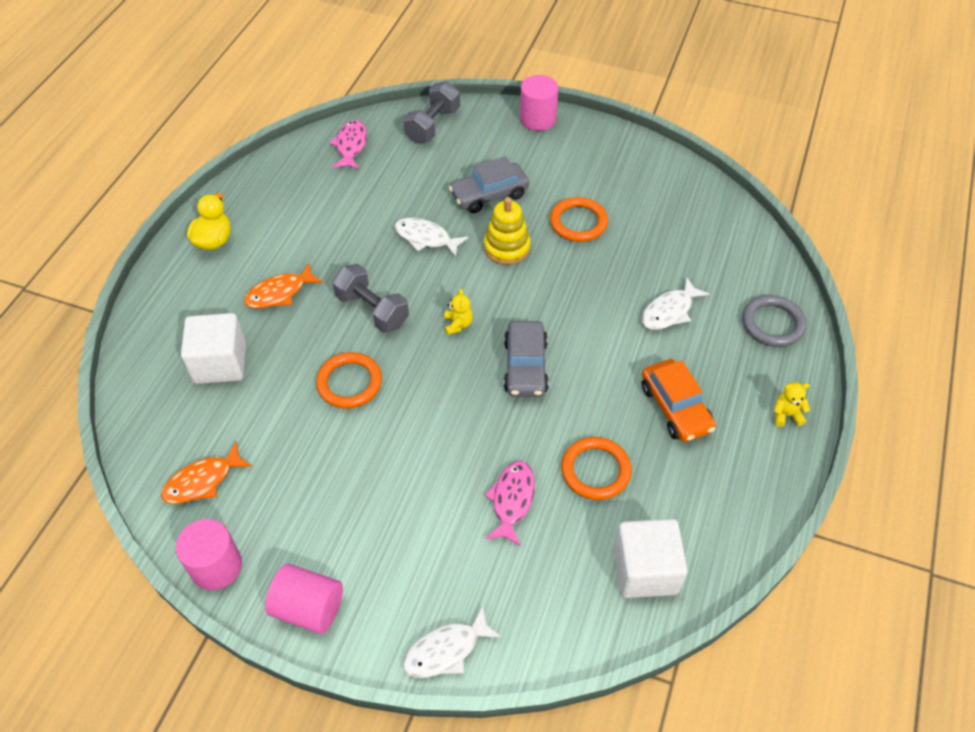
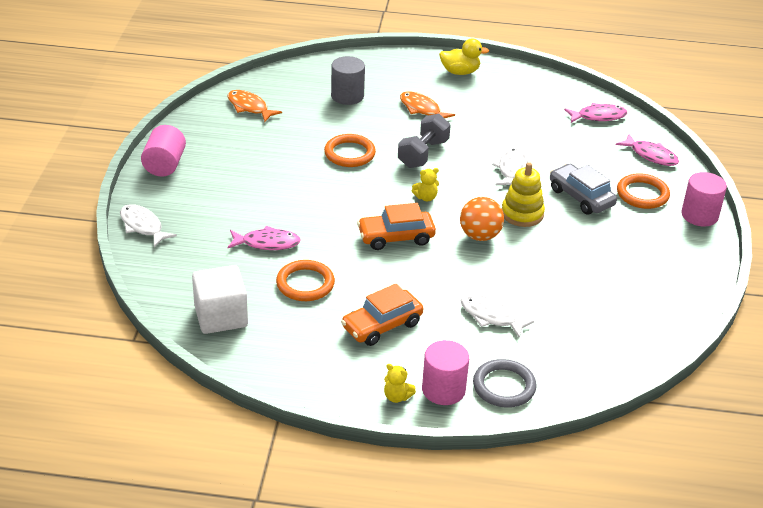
camera: 75 degrees right, 15 degrees down
pink cylinder [176,519,242,590] -> pink cylinder moved to [422,340,469,405]
white cube [181,313,246,384] -> grey cylinder [331,56,365,105]
grey dumbbell [403,81,460,143] -> pink fish [616,134,679,166]
grey car [504,321,549,397] -> orange car [357,203,436,250]
orange ring [550,197,608,242] -> orange ring moved to [617,173,670,209]
yellow teddy bear [774,382,810,427] -> yellow teddy bear turned 135 degrees clockwise [384,364,416,403]
none -> orange ball [460,197,504,241]

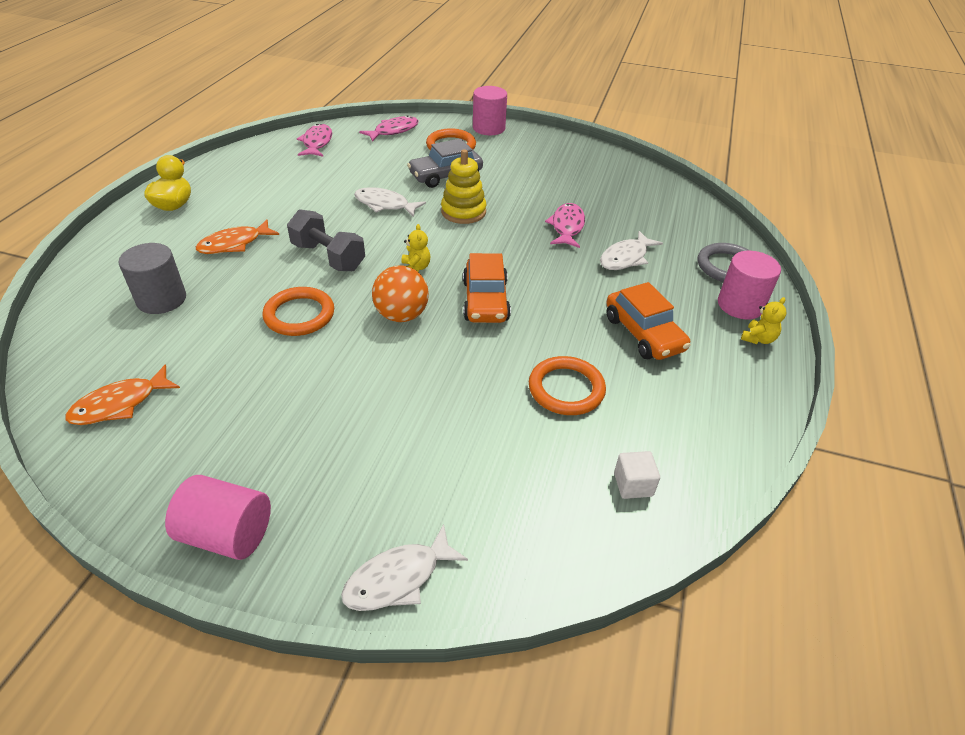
camera: 80 degrees left, 5 degrees up
white cube [192,265,248,334] -> white cube [614,451,660,499], size x0.49
pink fish [228,226,301,250] -> pink fish moved to [545,203,585,248]
orange ball [460,197,504,241] -> orange ball moved to [372,266,429,322]

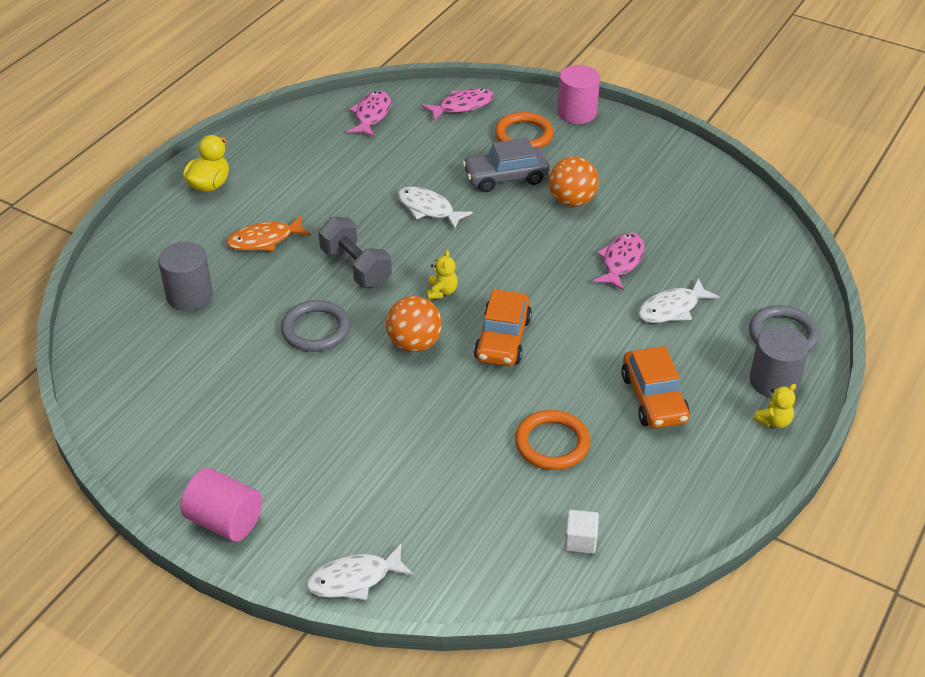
camera: 15 degrees right, 0 degrees up
orange fish [65,364,180,425] -> none
orange ring [263,287,334,336] -> grey ring [281,300,350,352]
yellow stacking toy [441,149,486,224] -> none
pink cylinder [718,251,781,319] -> grey cylinder [750,326,809,398]
none -> orange ball [549,157,599,207]

